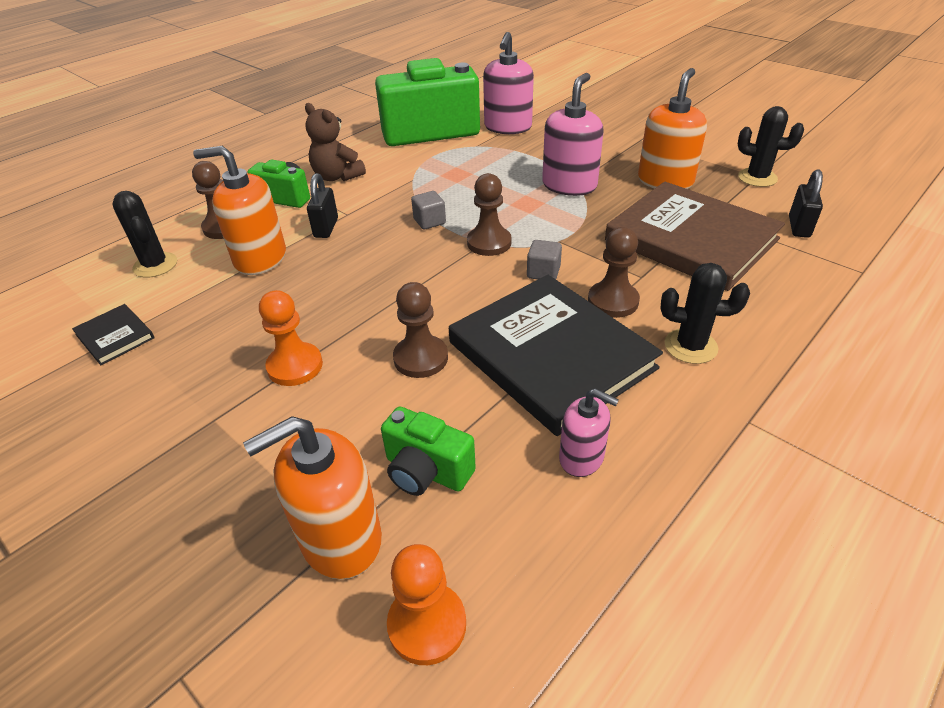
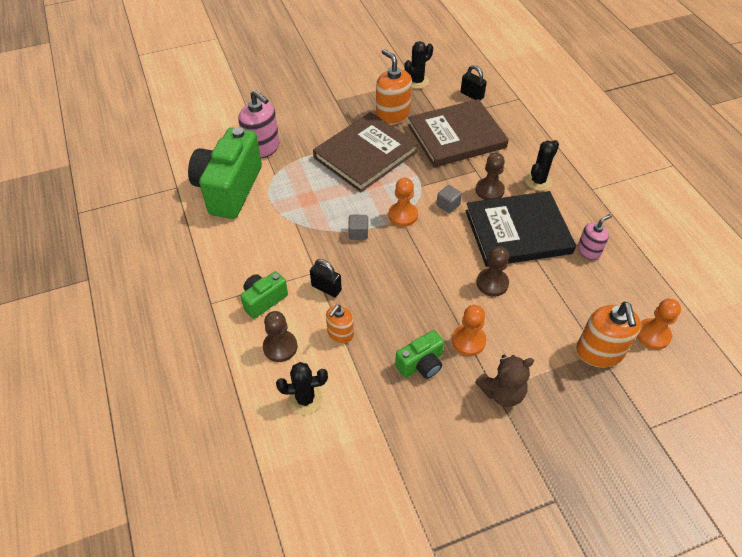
camera: 65 degrees left, 10 degrees up
black book [72,304,155,365] -> none
orange soap dispenser [193,146,286,275] -> orange soap dispenser [326,305,354,343], size x0.59
brown teddy bear [305,103,366,181] -> brown teddy bear moved to [475,355,534,407]
green camera [381,407,476,496] -> green camera moved to [395,330,444,379]
brown pawn [467,173,512,256] -> orange pawn [388,178,418,227]
pink soap dispenser [542,73,604,196] -> brown book [313,112,419,192]

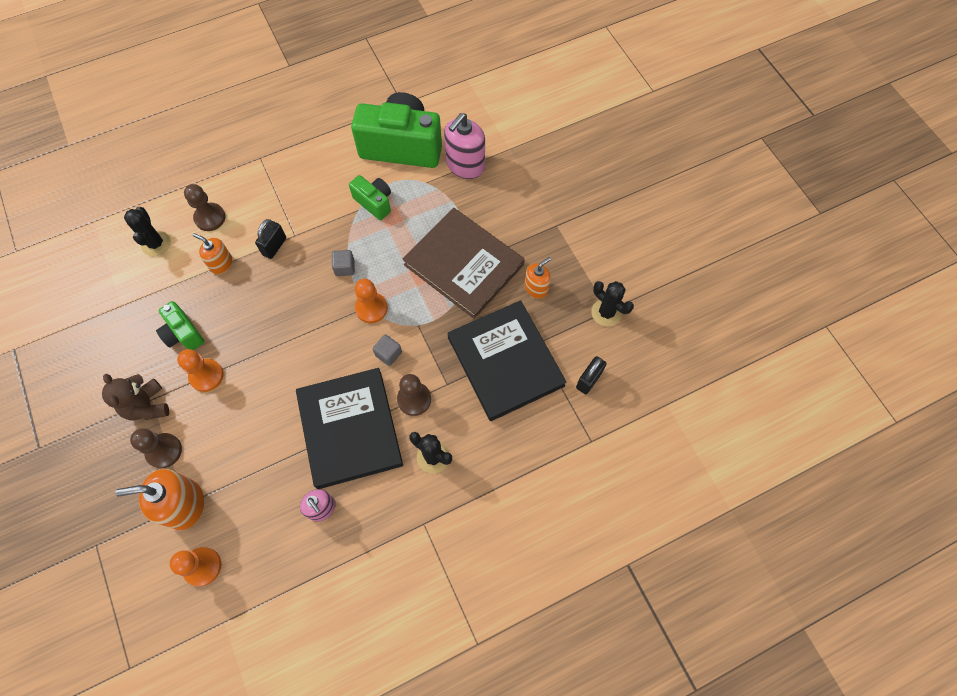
camera: 85 degrees right, 15 degrees up
green camera [240,271,288,319] -> green camera moved to [349,175,391,220]
orange soap dispenser [376,49,412,125] -> orange soap dispenser [524,257,551,299], size x0.59
brown book [408,99,509,167] -> black book [448,300,567,421]
brown pawn [476,246,509,297] -> brown pawn moved to [130,428,182,469]

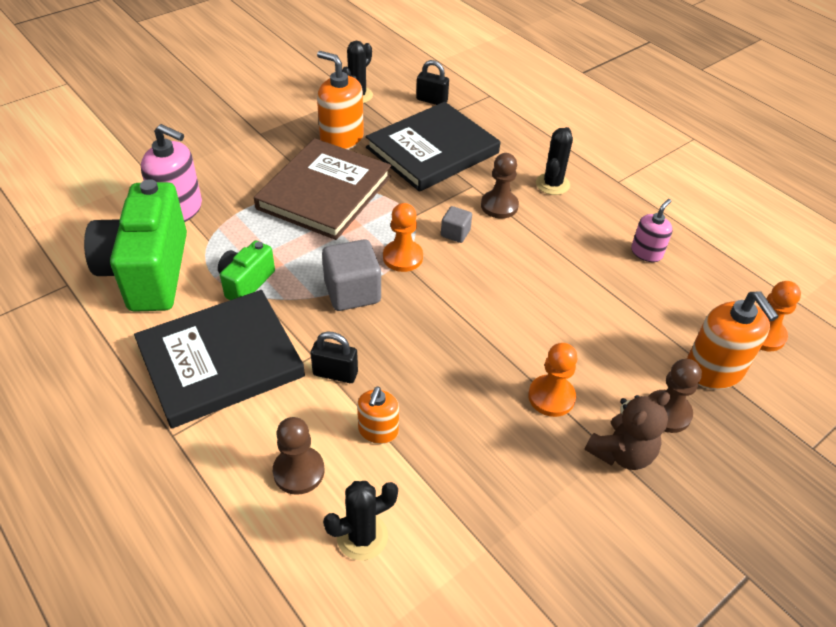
camera: 105 degrees left, 20 degrees down
green camera [156,301,204,350] -> none
black book [296,368,403,489] -> black book moved to [134,290,305,429]
grey cube [332,250,355,276] -> grey cube [322,239,381,311], size x1.86
orange soap dispenser [524,257,551,299] -> orange soap dispenser [317,51,364,150], size x1.68

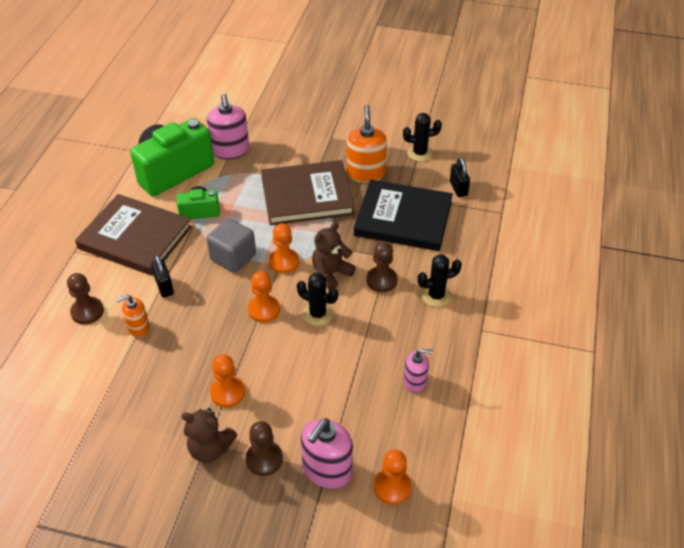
camera: 55 degrees right, 0 degrees up
black book [134,290,305,429] -> brown book [75,194,192,276]
black cactus [323,481,398,561] -> black cactus moved to [297,273,338,326]
grey cube [441,206,472,243] -> brown teddy bear [312,222,356,290]
orange soap dispenser [687,291,779,390] -> pink soap dispenser [301,418,353,489]
none -> orange pawn [248,271,280,323]

